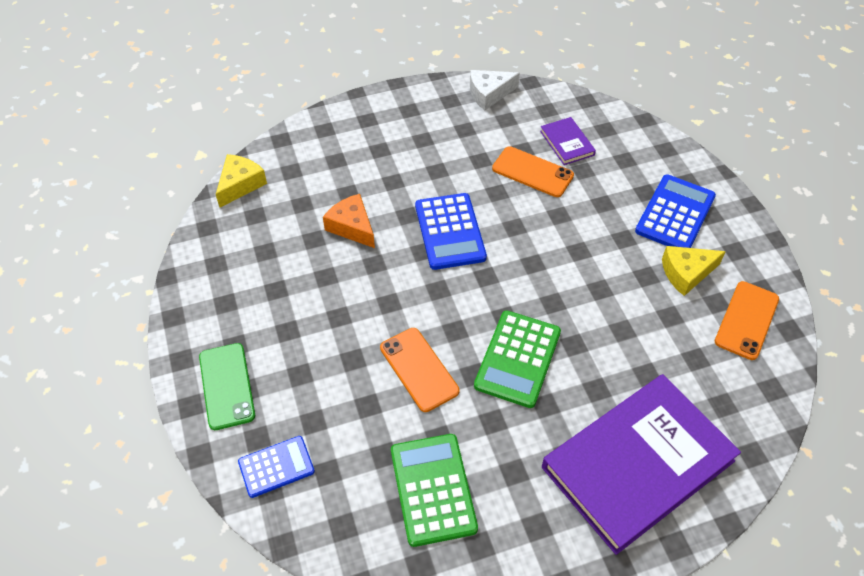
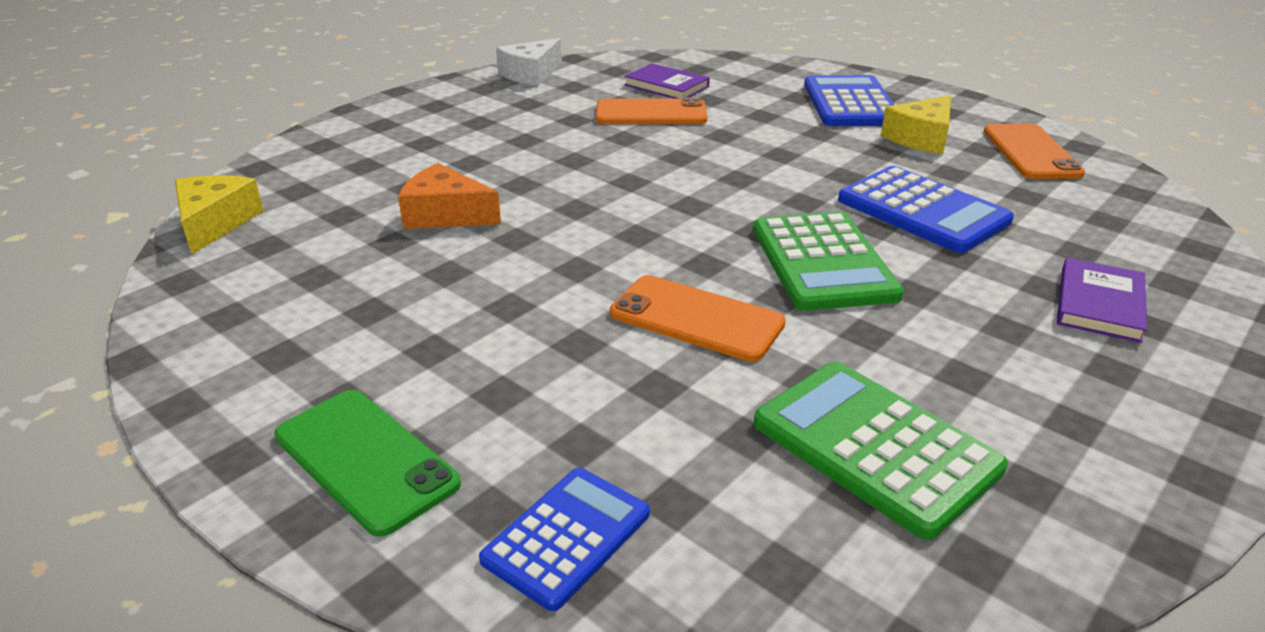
camera: 30 degrees left, 20 degrees down
blue calculator [415,193,487,270] -> blue calculator moved to [838,166,1014,253]
purple book [542,374,741,555] -> purple book [1057,258,1147,343], size x0.42

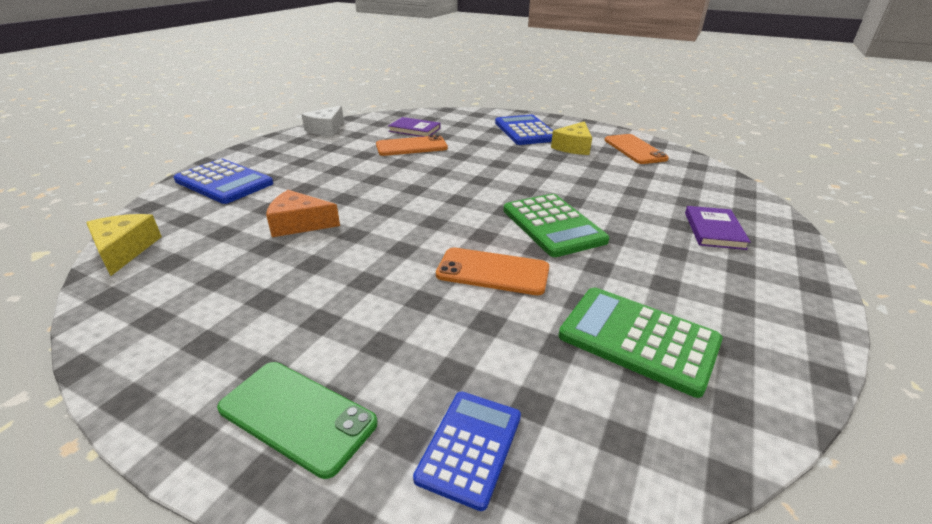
camera: 15 degrees left, 0 degrees up
blue calculator [838,166,1014,253] -> blue calculator moved to [174,159,273,204]

